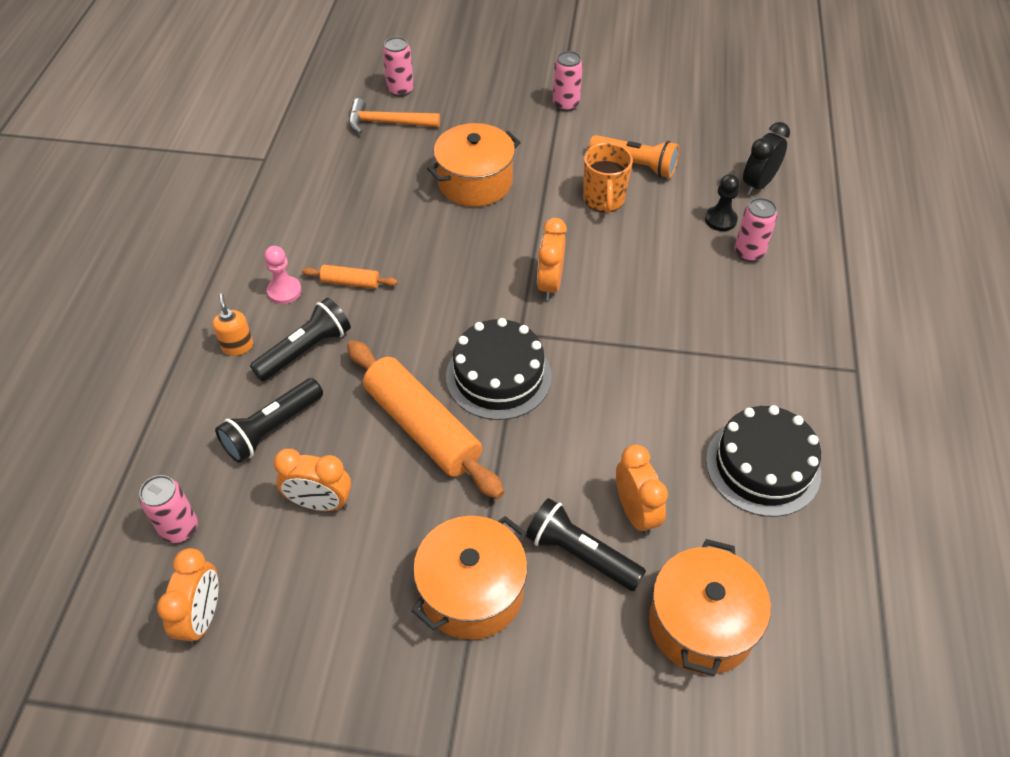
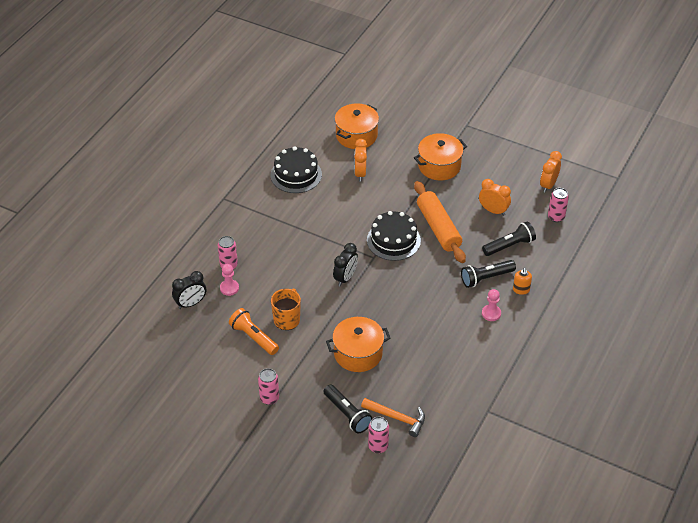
camera: 160 degrees left, 5 degrees down
orange rolling pin [302,265,398,289] -> none
black flashlight [525,498,646,591] -> black flashlight moved to [324,384,373,434]
orange clock [537,218,567,300] -> black clock [333,243,358,286]
black pawn [705,174,740,231] -> pink pawn [220,264,239,296]

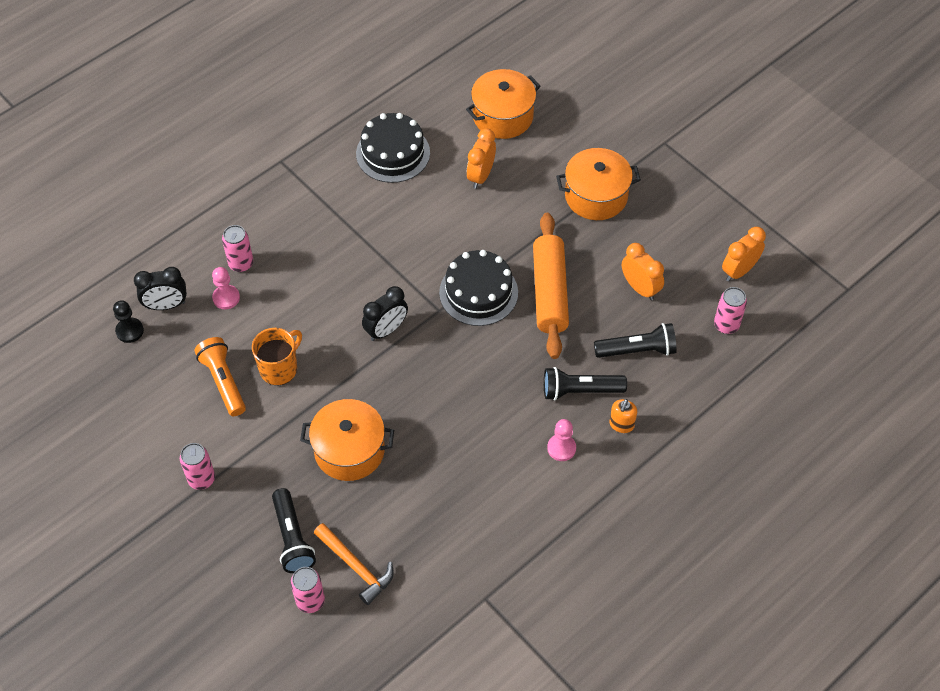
camera: 20 degrees right, 10 degrees up
none -> black pawn [113,300,144,343]

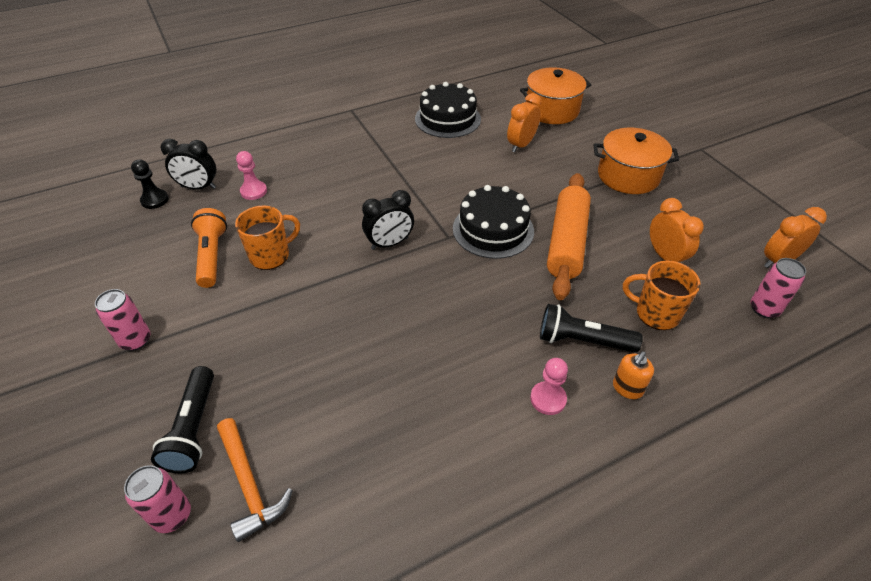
camera: 15 degrees right, 10 degrees down
pink can [222,225,253,272] -> none
orange pot [300,399,394,481] -> none
black flashlight [594,323,677,358] -> orange mug [623,261,700,330]

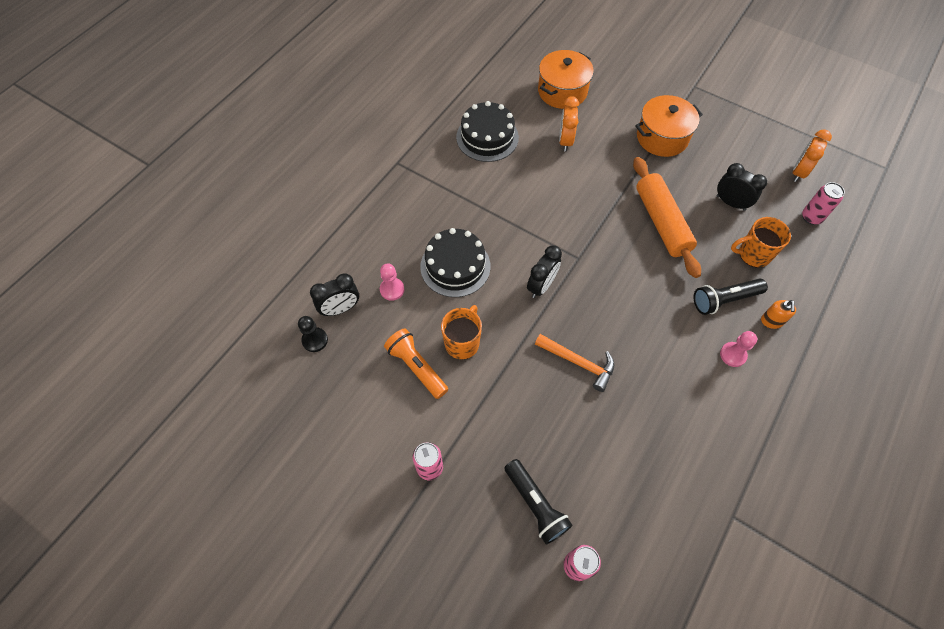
camera: 30 degrees left, 15 degrees up
orange hammer [217,418,293,542] -> orange hammer moved to [535,334,614,392]
black cake [453,185,534,259] -> black cake moved to [420,228,491,297]
orange clock [650,198,704,263] -> black clock [717,163,767,211]

